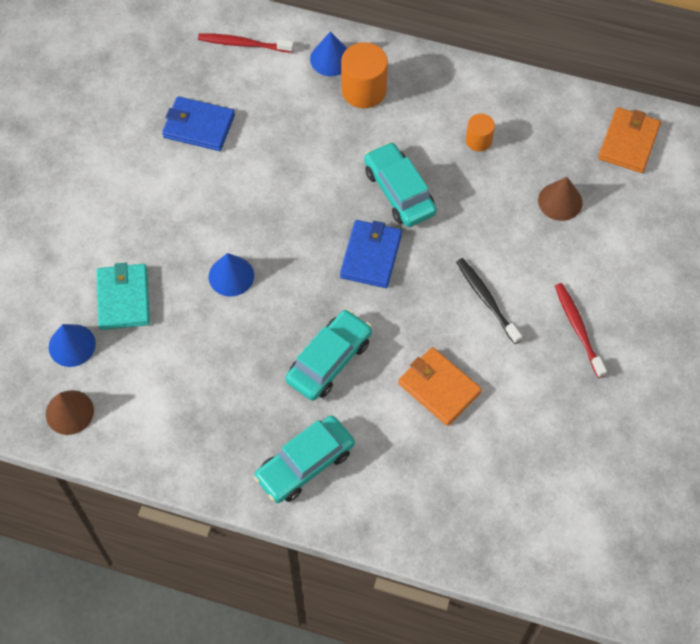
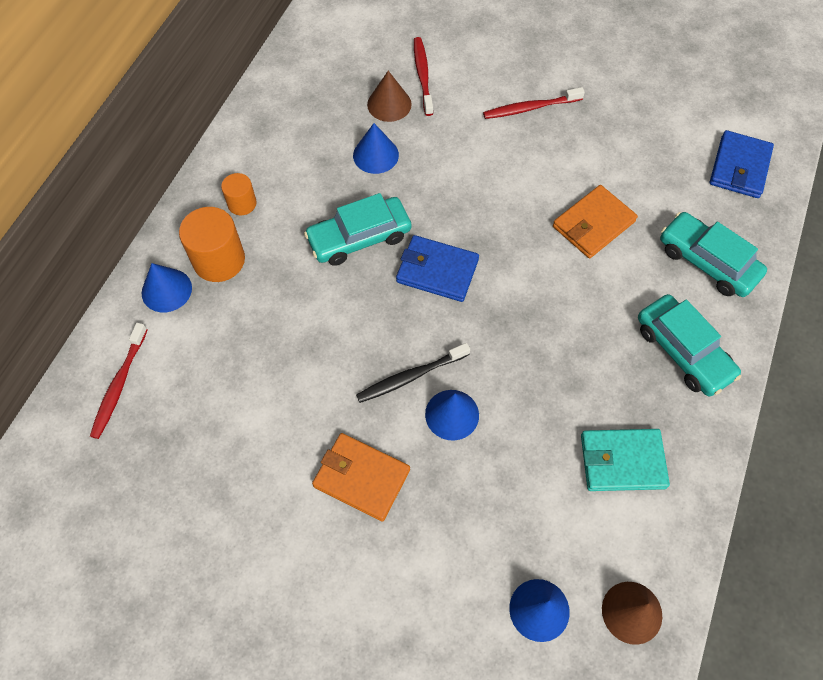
camera: 85 degrees left, 0 degrees up
turquoise wallet [96,263,150,330] -> turquoise wallet moved to [581,429,670,491]
blue wallet [162,96,235,151] -> blue wallet moved to [710,130,774,198]
turquoise car [285,309,372,401] -> turquoise car moved to [660,212,767,297]
black toothbrush [456,258,522,344] -> black toothbrush moved to [356,343,470,403]
orange cylinder [466,114,495,152] -> orange cylinder moved to [221,173,257,215]
orange wallet [598,107,661,173] -> orange wallet moved to [312,433,410,521]
none -> blue cone [353,123,399,174]
none -> red toothbrush [414,37,433,116]

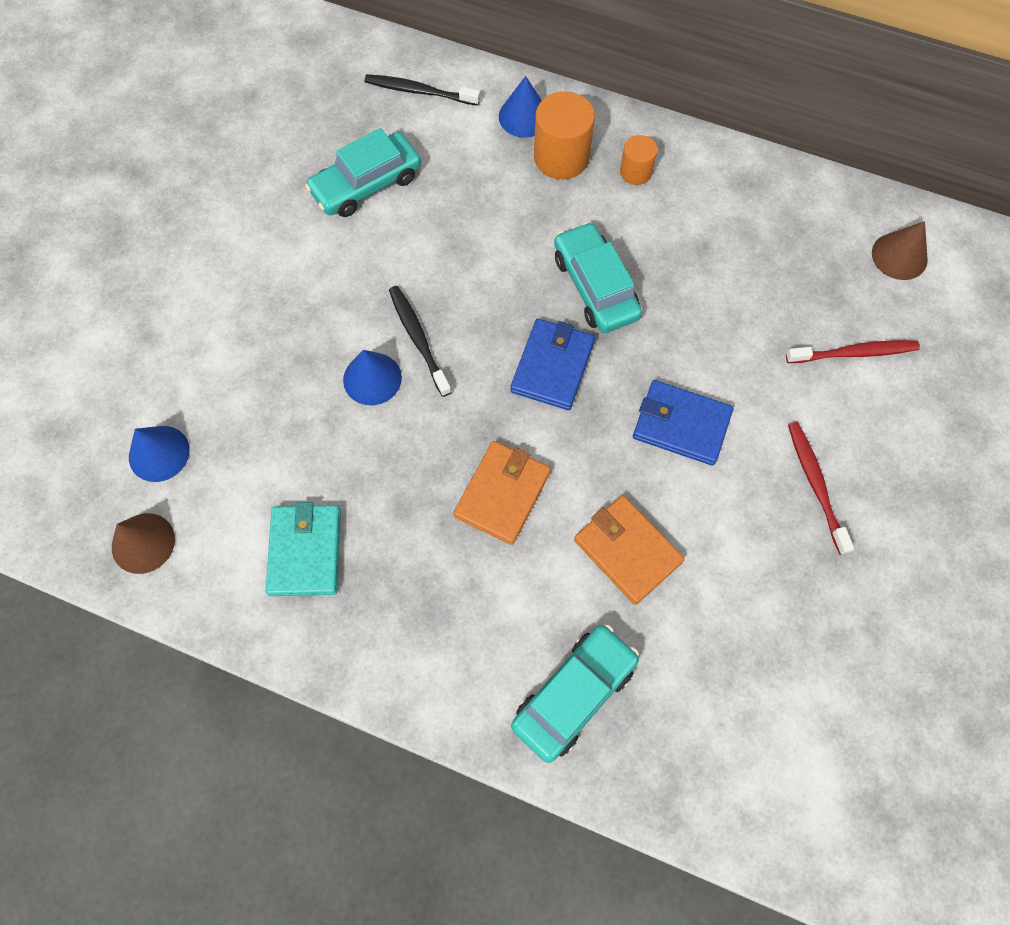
camera: 90 degrees right, 5 degrees up
red toothbrush [90,323,148,439] -> black toothbrush [364,74,480,106]
orange wallet [312,433,410,521] -> orange wallet moved to [453,441,551,545]
blue cone [353,123,399,174] -> none
brown cone [367,71,412,122] -> brown cone moved to [872,221,928,280]
turquoise car [638,294,741,396] -> turquoise car moved to [305,128,421,217]
blue wallet [710,130,774,198] -> blue wallet moved to [633,380,733,466]

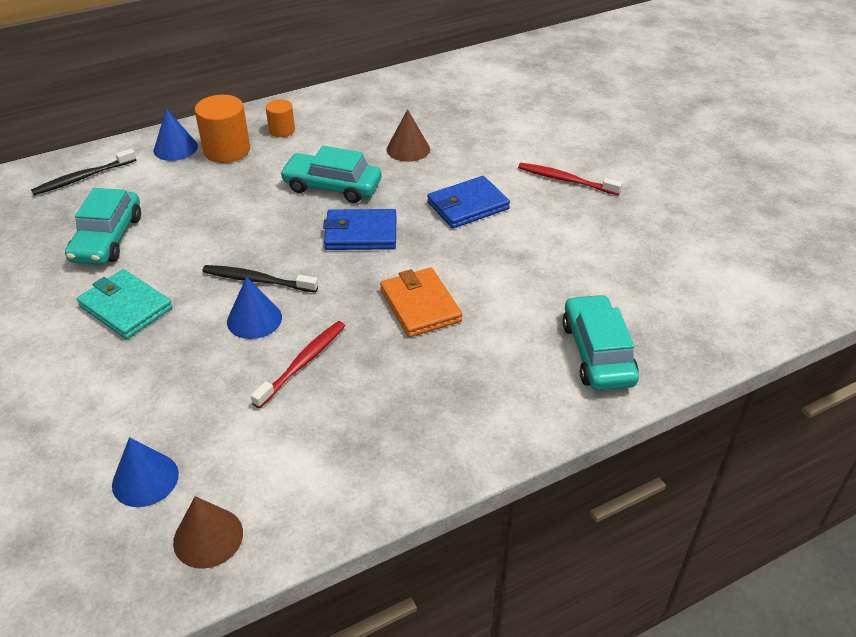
camera: 50 degrees left, 25 degrees down
turquoise wallet [266,502,341,596] -> turquoise wallet moved to [77,269,173,339]
blue wallet [510,319,595,410] -> blue wallet turned 60 degrees counterclockwise [323,209,396,250]
orange wallet [574,495,685,605] -> none
red toothbrush [786,340,920,363] -> red toothbrush moved to [251,321,345,408]
brown cone [872,221,928,280] -> brown cone moved to [387,109,430,162]

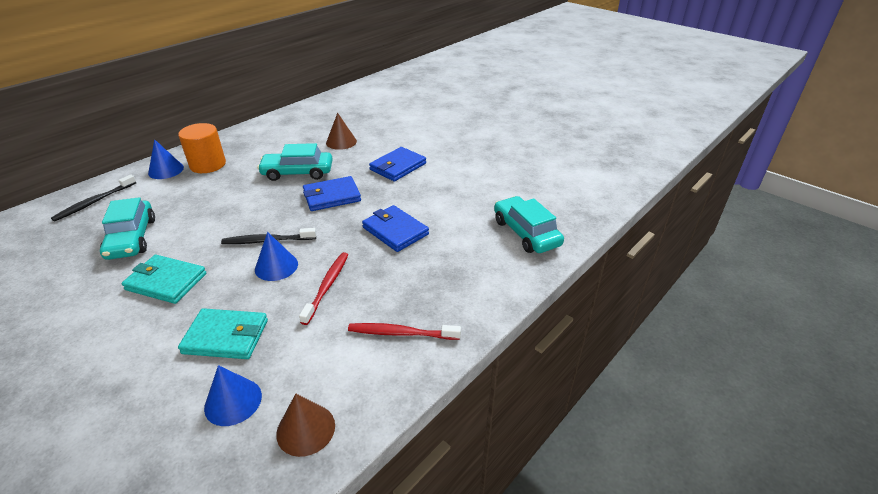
camera: 20 degrees left, 5 degrees down
orange cylinder [266,99,295,137] -> none
orange wallet [380,267,462,337] -> blue wallet [362,205,429,252]
red toothbrush [518,163,622,195] -> red toothbrush moved to [348,323,461,340]
none -> turquoise wallet [178,308,268,359]

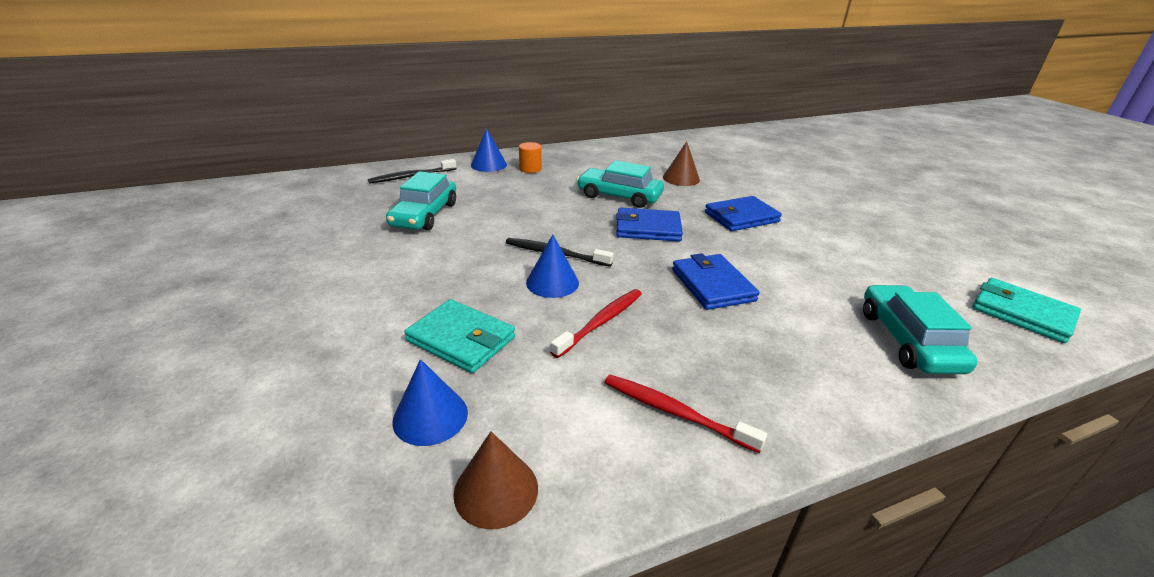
camera: 25 degrees right, 5 degrees down
turquoise wallet [122,255,206,304] -> turquoise wallet moved to [972,278,1081,343]
orange cylinder [178,123,226,173] -> orange cylinder [519,142,542,173], size x0.58

